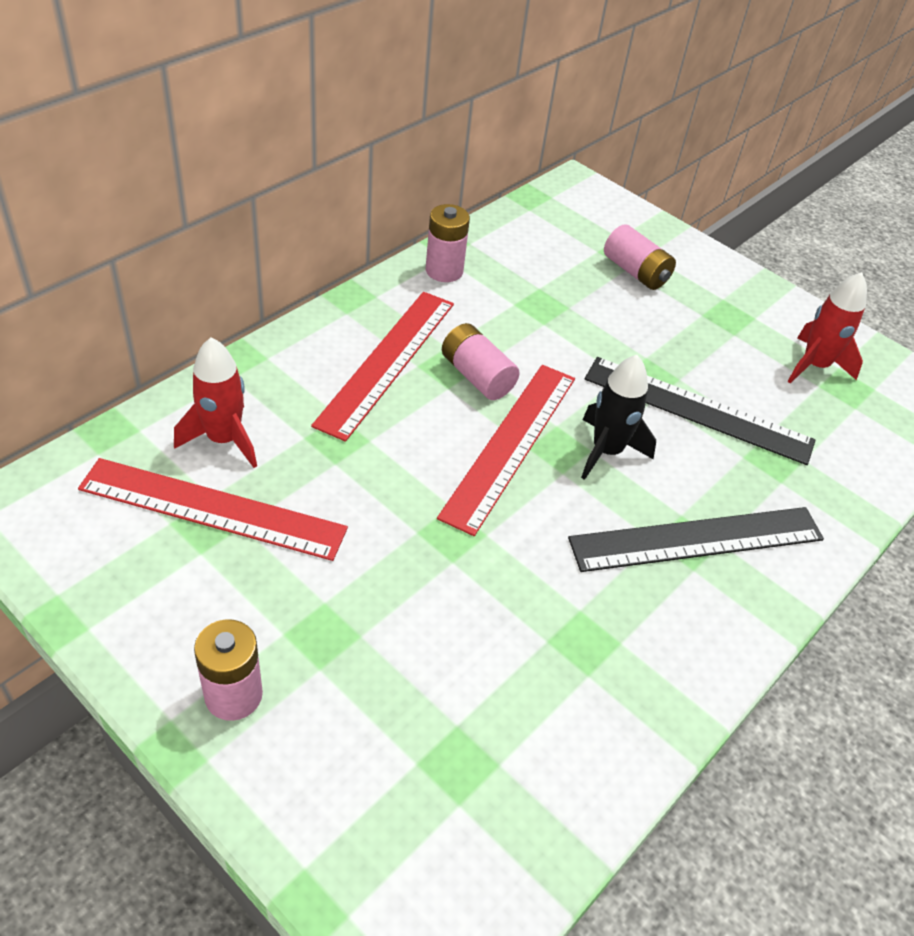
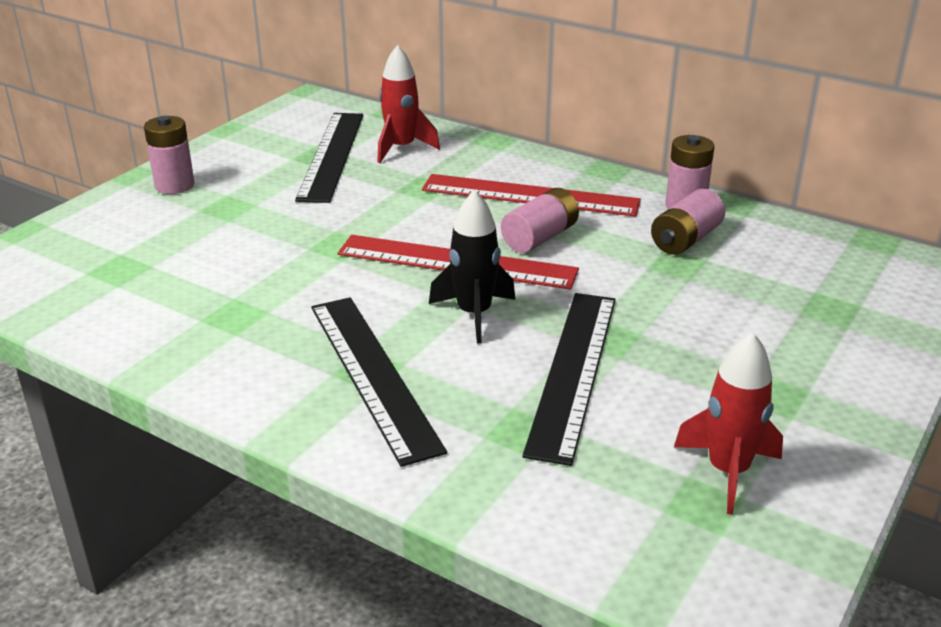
camera: 85 degrees right, 15 degrees down
red ruler [78,458,348,561] -> black ruler [295,113,363,203]
pink battery [604,224,676,290] -> pink battery moved to [651,189,725,255]

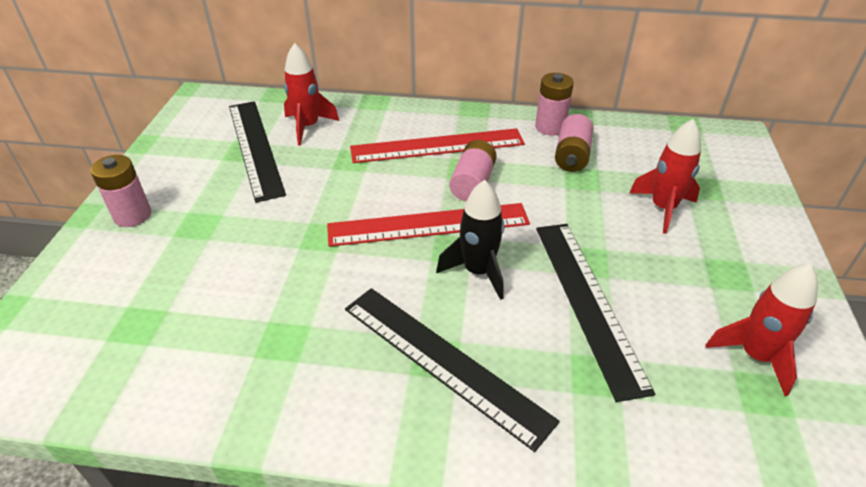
camera: 25 degrees left, 10 degrees up
none -> red rocket [629,119,701,234]

